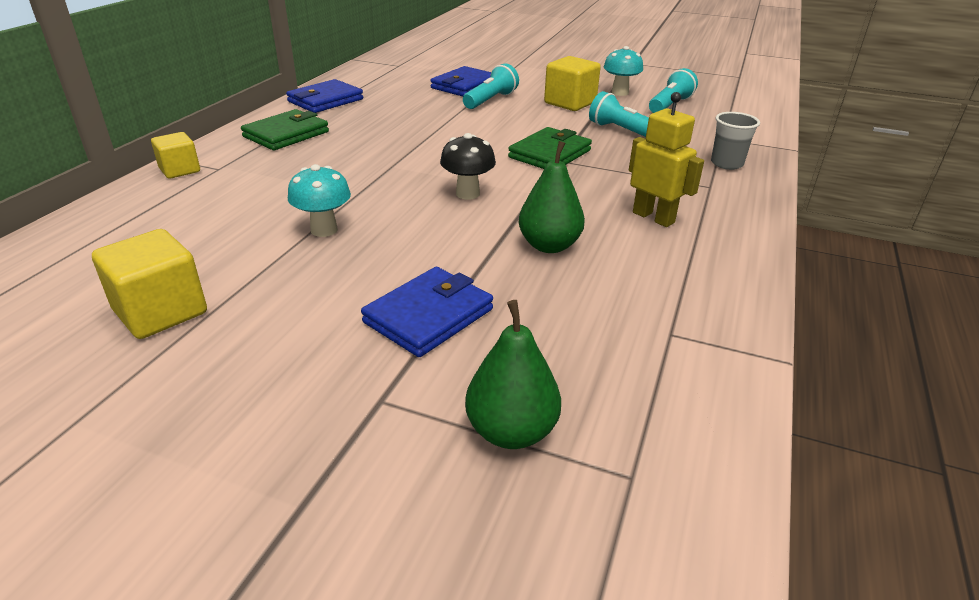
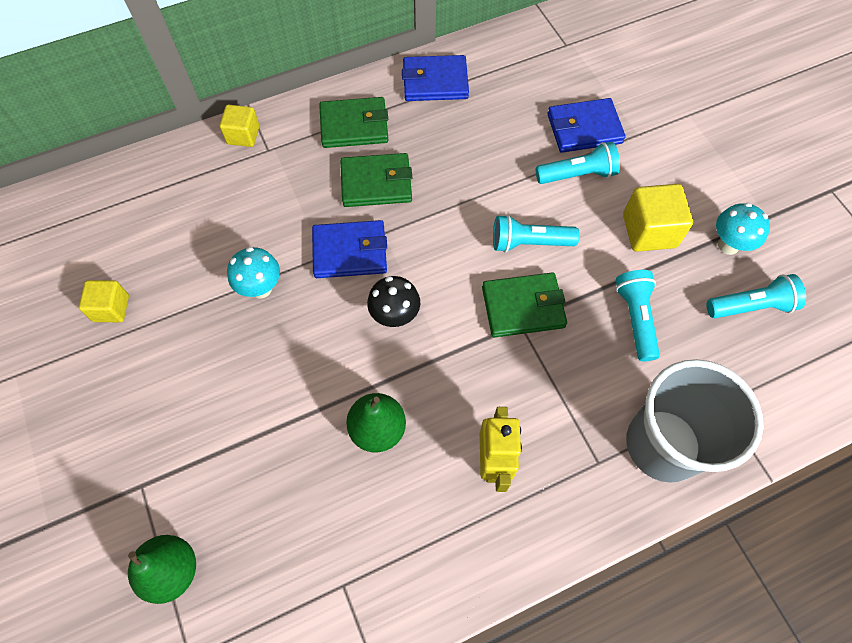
camera: 45 degrees right, 30 degrees up
yellow cube [92,229,207,339] -> yellow cube [79,280,129,322], size x0.65
blue wallet [361,267,493,357] -> blue wallet moved to [312,220,387,278]
grey cup [711,112,760,170] -> grey cup [626,359,764,483], size x2.11
none -> green wallet [340,153,412,207]
none -> turquoise flashlight [493,215,580,253]

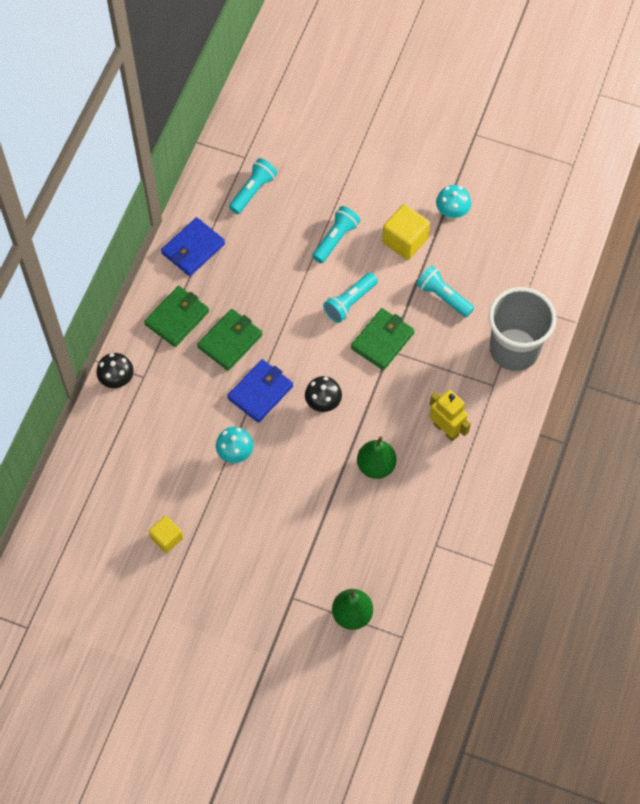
camera: 45 degrees left, 0 degrees up
yellow cube [220,104,259,147] -> black mushroom [97,353,134,389]
blue wallet [547,98,626,153] -> none
turquoise flashlight [707,274,806,318] -> turquoise flashlight moved to [229,158,277,214]

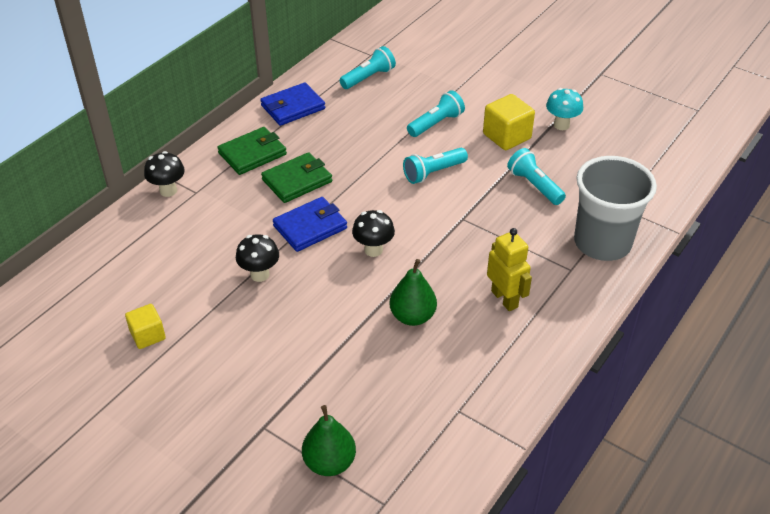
camera: 15 degrees right, 20 degrees down
turquoise mushroom [216,427,254,463] -> black mushroom [236,234,279,282]
green wallet [351,308,415,370] -> none

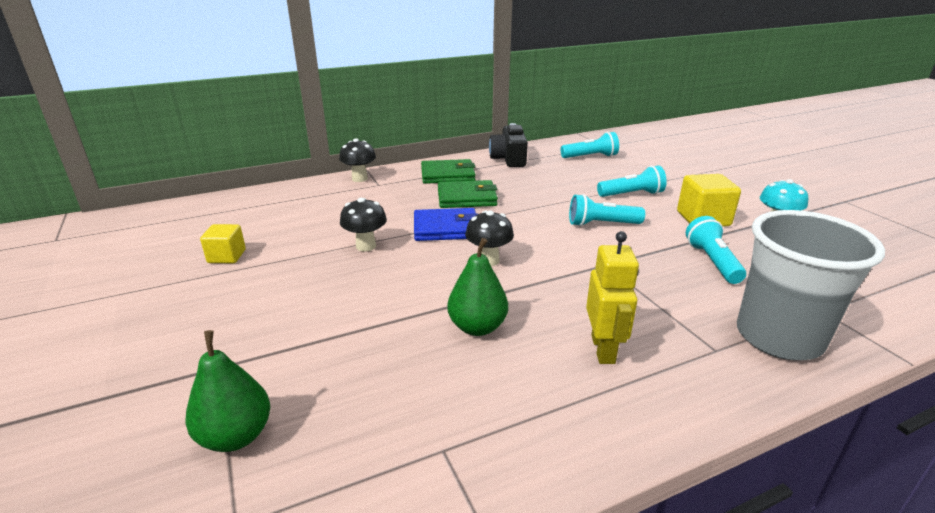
camera: 30 degrees right, 15 degrees down
blue wallet [260,82,325,126] -> black camera [489,123,528,167]

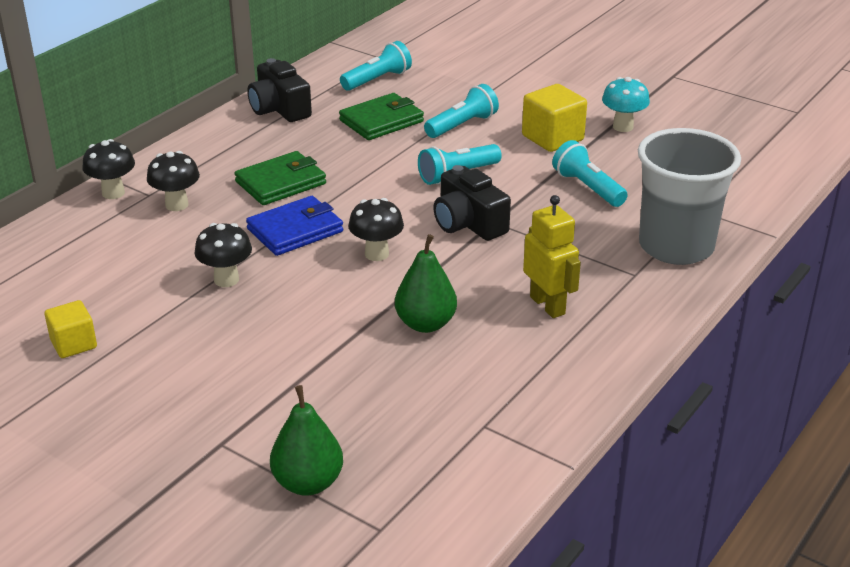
camera: 30 degrees left, 5 degrees up
green wallet [421,159,476,184] -> green wallet moved to [339,93,424,140]
none -> black mushroom [147,151,200,211]
none -> black camera [433,165,511,241]

